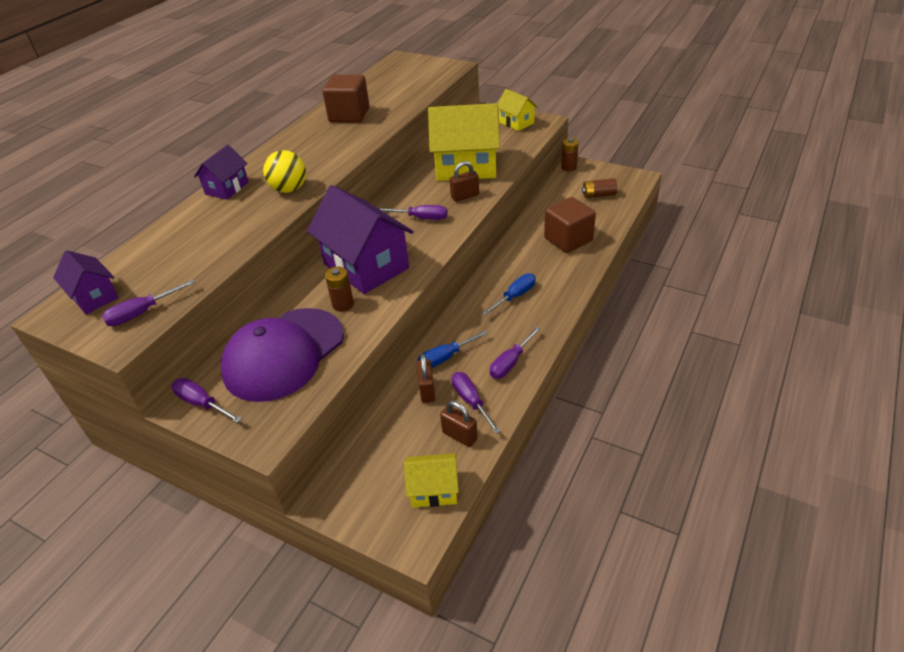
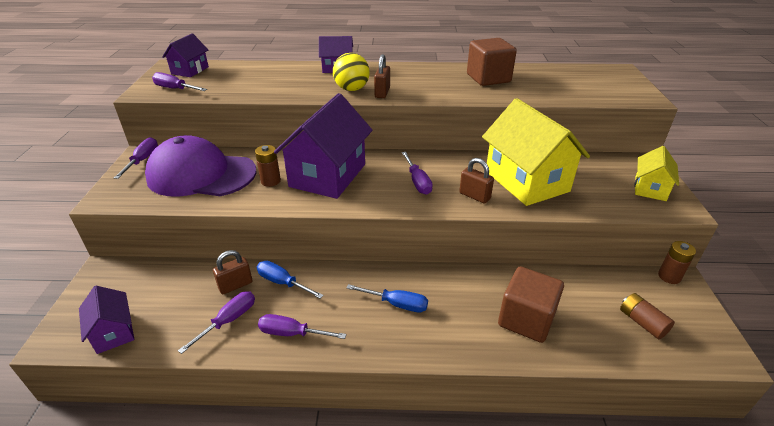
camera: 60 degrees right, 5 degrees down
yellow house [404,453,459,508] -> purple house [79,286,134,354]
brown padlock [440,401,478,447] -> brown padlock moved to [374,54,390,98]

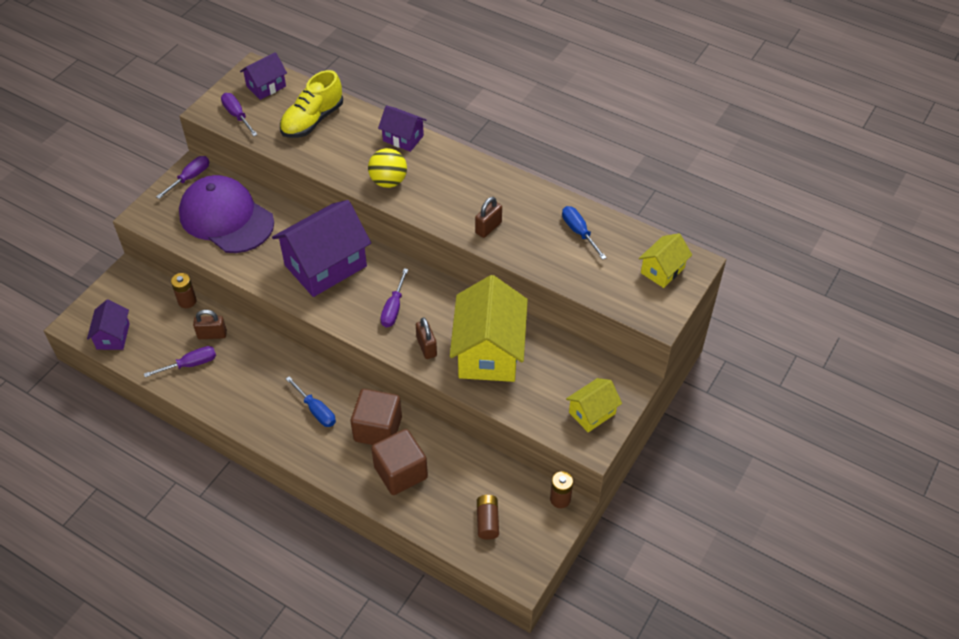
camera: 30 degrees right, 15 degrees up
brown battery [255,145,281,187] -> brown battery moved to [171,273,196,308]
blue screwdriver [257,261,324,299] -> blue screwdriver moved to [562,206,607,260]
purple screwdriver [258,314,346,339] -> none
brown padlock [374,54,390,98] -> brown padlock moved to [475,197,502,238]
brown cube [467,38,517,86] -> brown cube moved to [351,389,402,445]
none -> yellow shoe [280,70,343,138]
none -> yellow house [639,233,692,288]

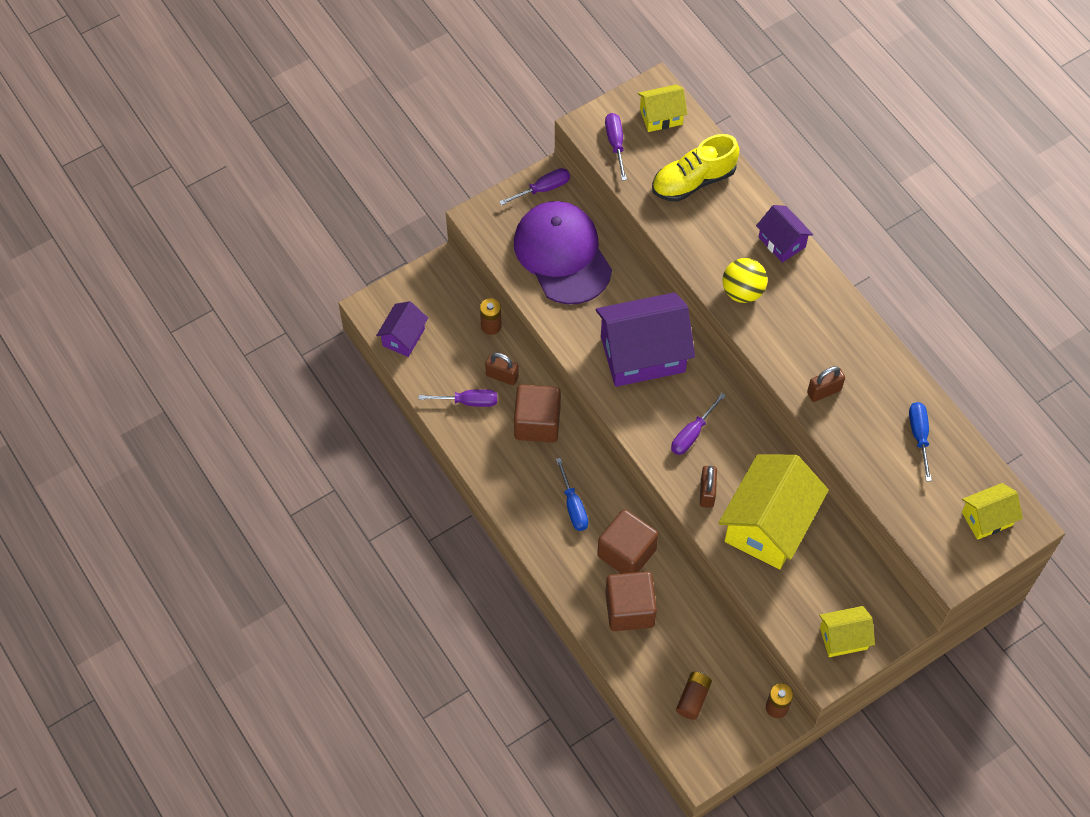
camera: 25 degrees right, 10 degrees up
purple house [240,52,287,100] -> yellow house [638,84,688,132]
none -> brown cube [514,385,561,443]

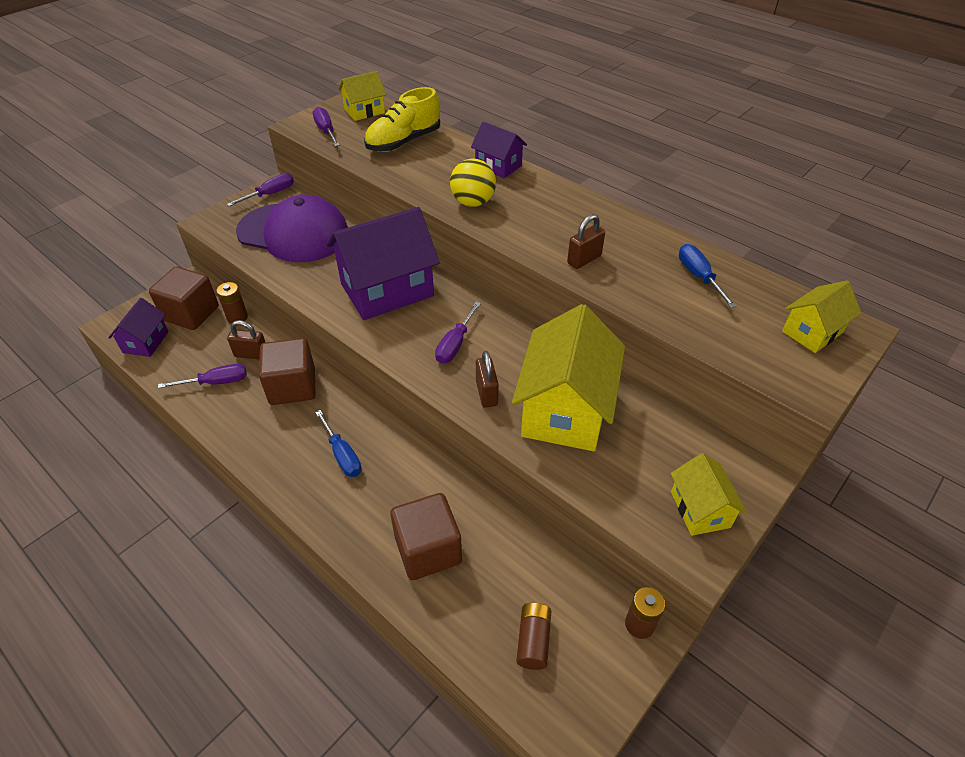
camera: 15 degrees left, 15 degrees down
purple cap [514,201,612,304] -> purple cap turned 150 degrees clockwise [236,195,348,262]
brown cube [597,509,658,574] -> brown cube moved to [149,267,219,330]
yellow house [819,606,875,657] -> yellow house turned 75 degrees counterclockwise [671,453,747,536]

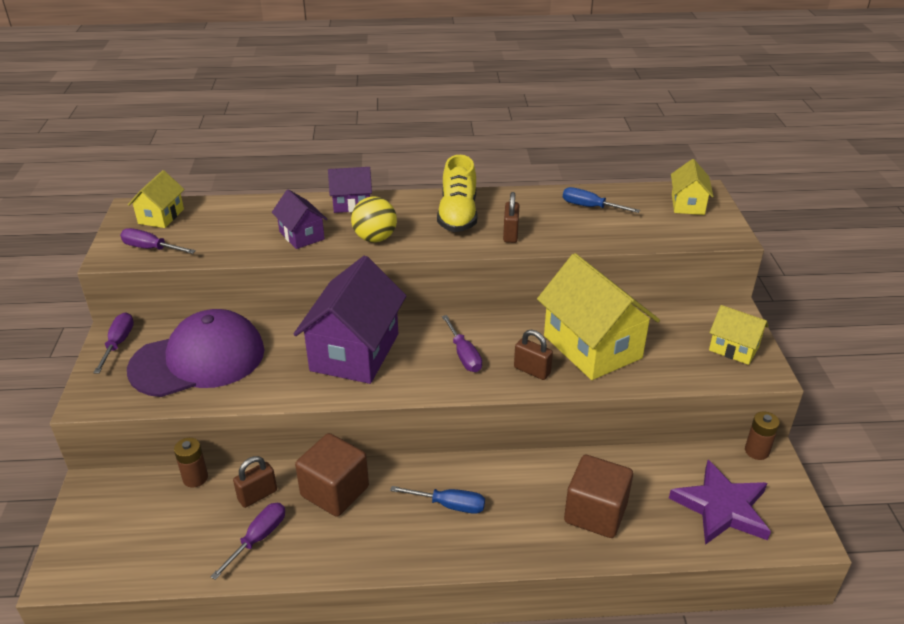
camera: 45 degrees left, 10 degrees down
purple house [108,298,169,357] -> purple house moved to [272,189,327,249]
brown cube [149,267,219,330] -> none
yellow shoe [364,87,440,152] -> yellow shoe moved to [437,155,477,232]
brown battery [516,603,551,670] -> purple star [669,460,771,545]

